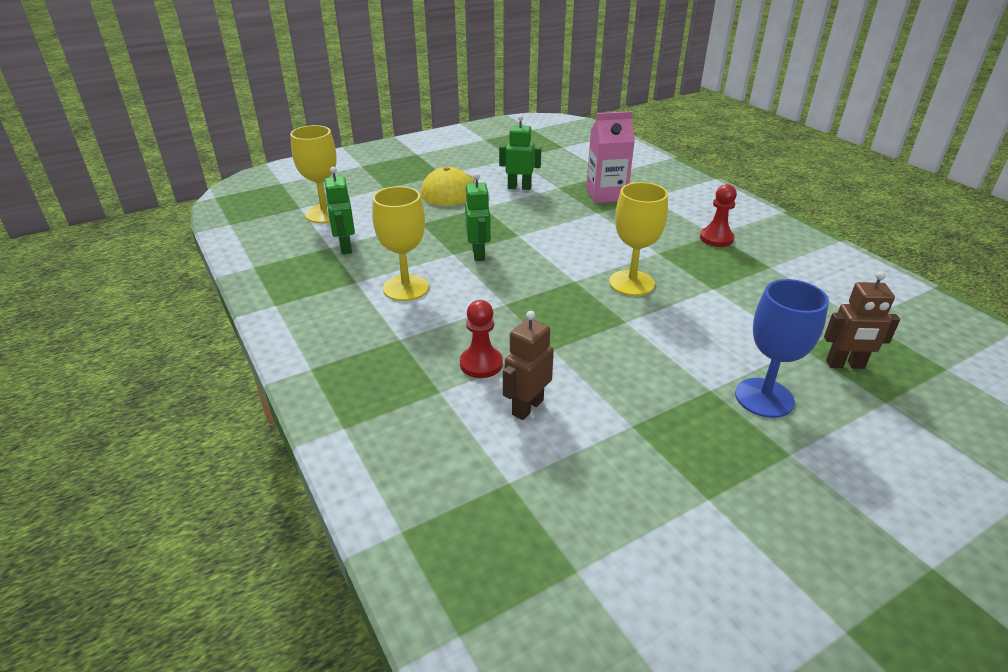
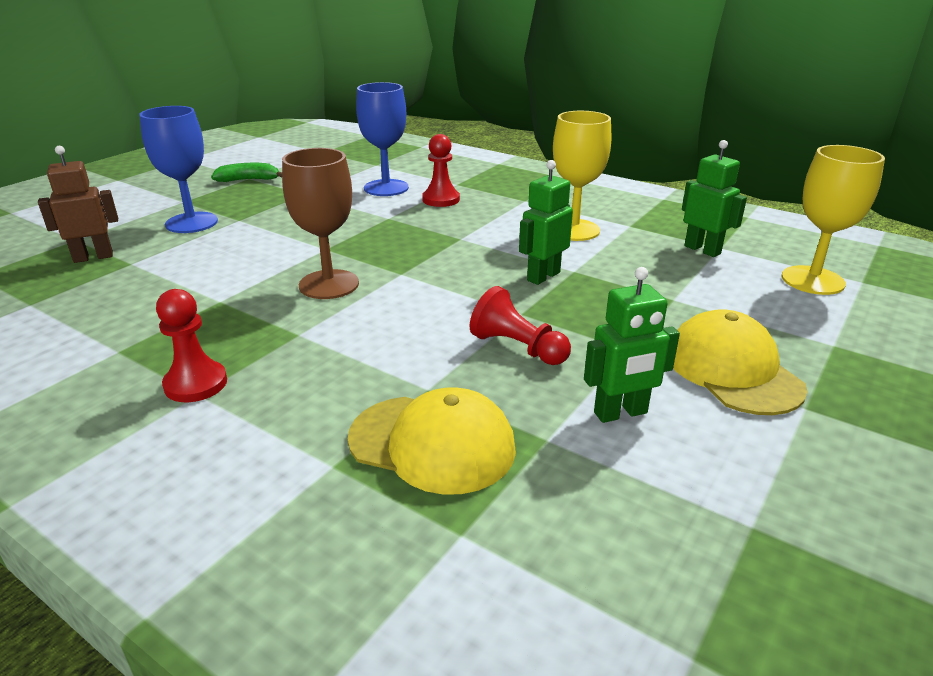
camera: 155 degrees right, 5 degrees down
green robot [465,173,491,261] -> green robot turned 75 degrees clockwise [519,160,573,285]
brown robot [503,311,554,420] -> blue goblet [356,82,409,196]
pink carton [586,111,635,203] -> yellow cap [348,388,516,495]
yellow goblet [609,182,668,296] -> brown goblet [282,148,359,299]
none -> green banana [211,163,282,182]
none -> red pawn [470,286,571,365]

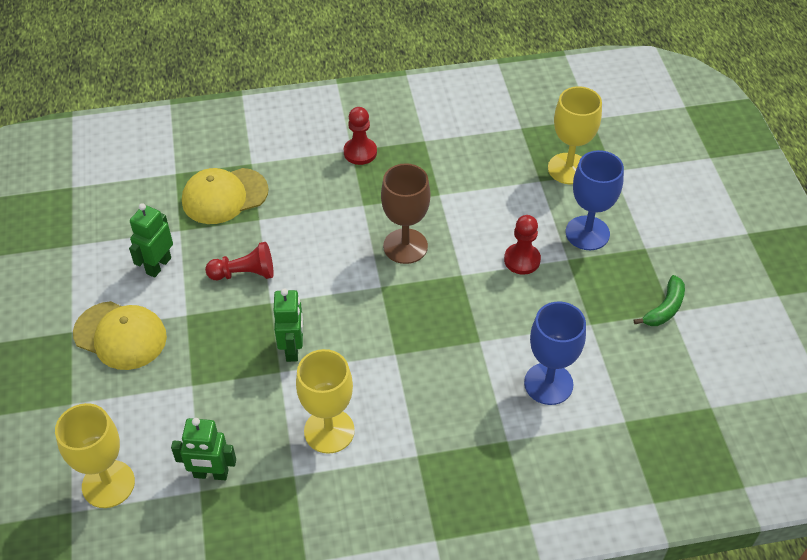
camera: 135 degrees right, 20 degrees up
brown robot [38,146,118,263] -> yellow goblet [548,86,602,184]
red pawn [422,134,460,207] -> red pawn moved to [504,215,541,275]

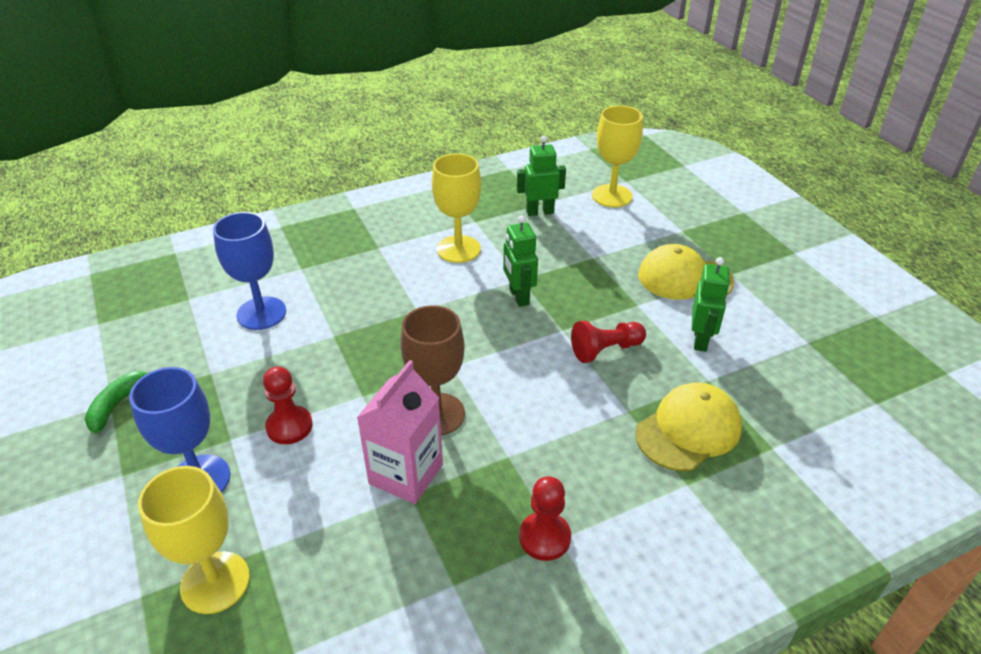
camera: 165 degrees right, 10 degrees down
none -> pink carton [357,360,443,504]

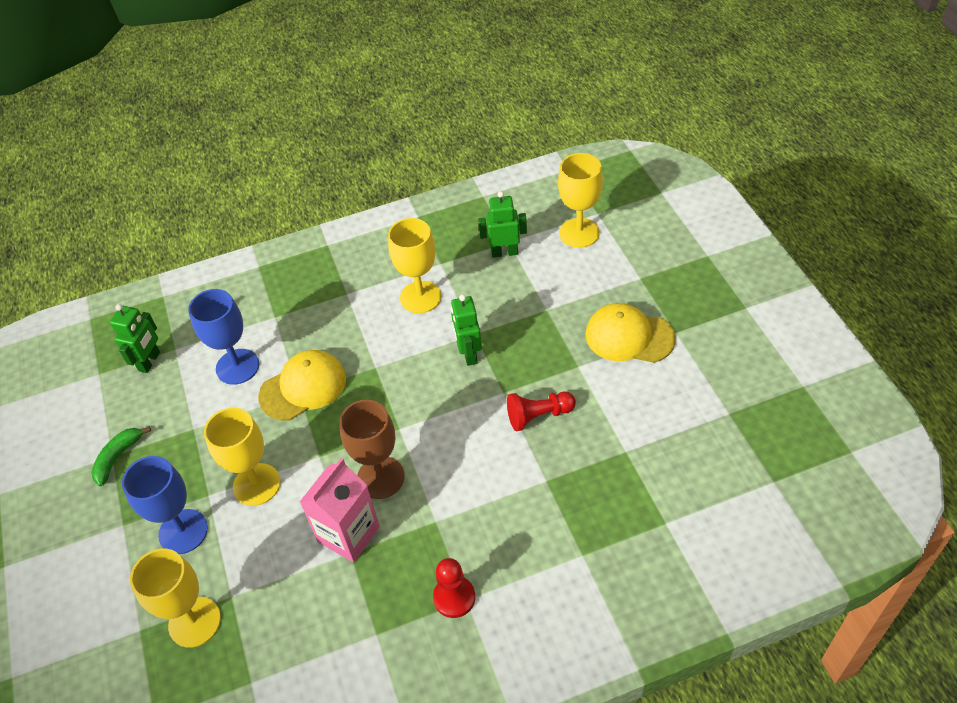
camera: 10 degrees right, 10 degrees up
red pawn [263,366,313,444] -> yellow goblet [204,408,281,506]
yellow cap [635,382,742,471] -> yellow cap moved to [258,350,346,421]
green robot [692,257,730,352] -> green robot moved to [110,304,160,373]

